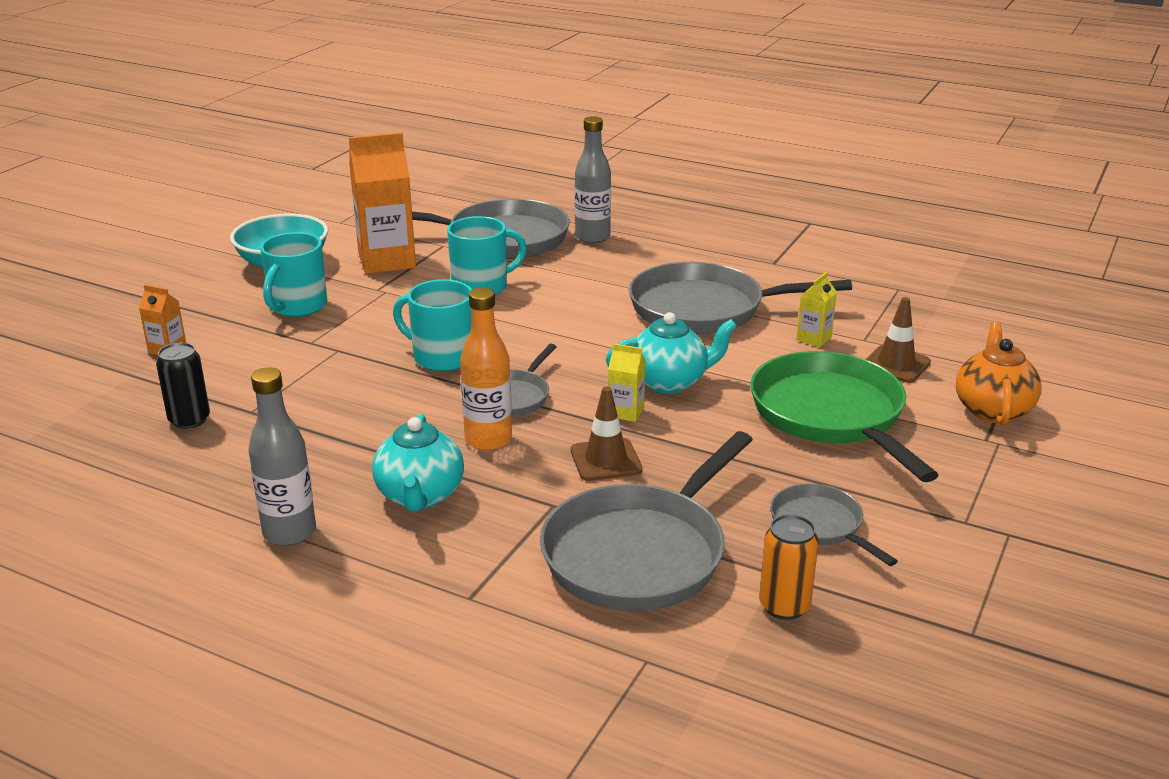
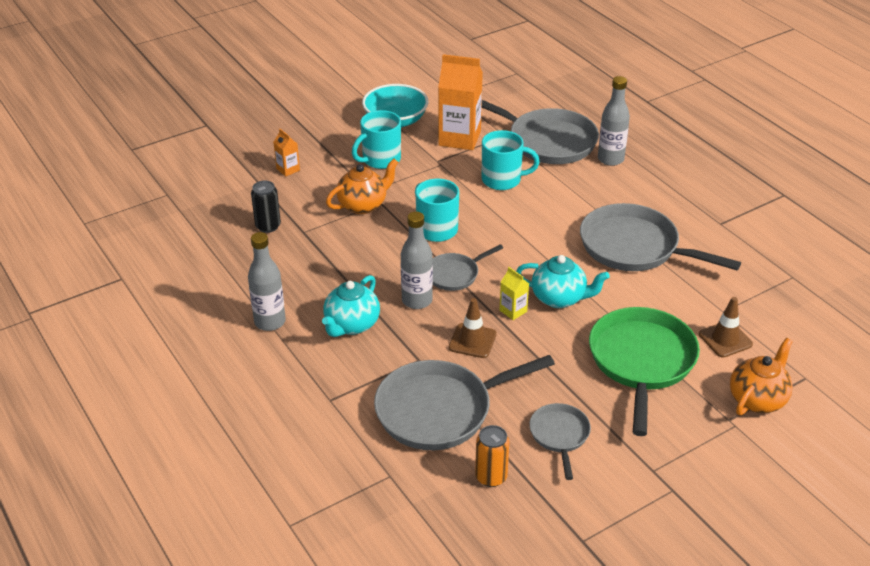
camera: 30 degrees right, 10 degrees up
orange bottle [460,287,512,451] -> grey bottle [401,212,433,309]
yellow carton [796,272,837,347] -> none
none -> orange teapot [326,159,398,214]

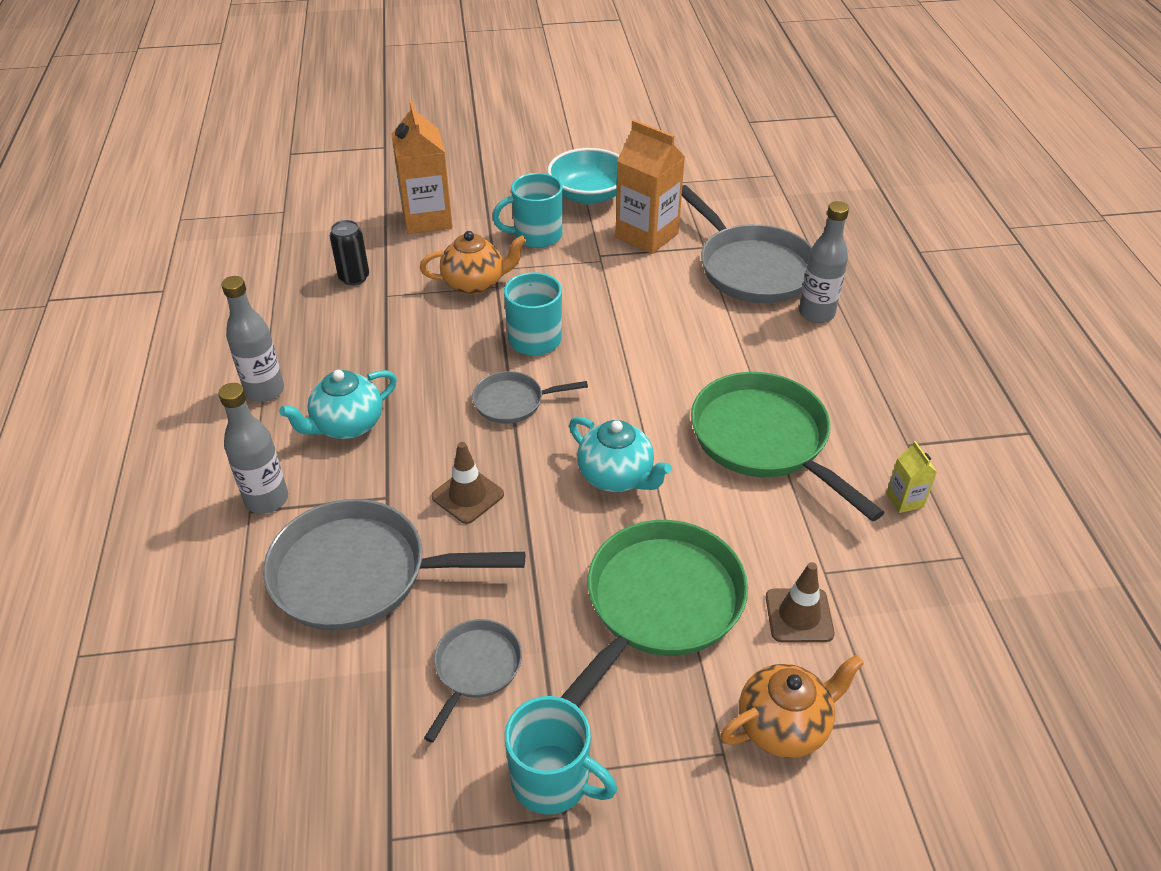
camera: 25 degrees right, 5 degrees up
orange carton [274,129,300,177] -> orange carton [391,101,453,234], size x2.15
grey bottle [401,212,433,309] -> grey bottle moved to [218,383,288,514]
orange can [475,425,510,487] -> none
turquoise mug [482,130,540,190] -> turquoise mug moved to [505,696,617,815]
yellow carton [500,267,529,320] -> yellow carton moved to [886,441,937,513]
grey pan [580,203,741,271] -> green pan [691,372,884,521]

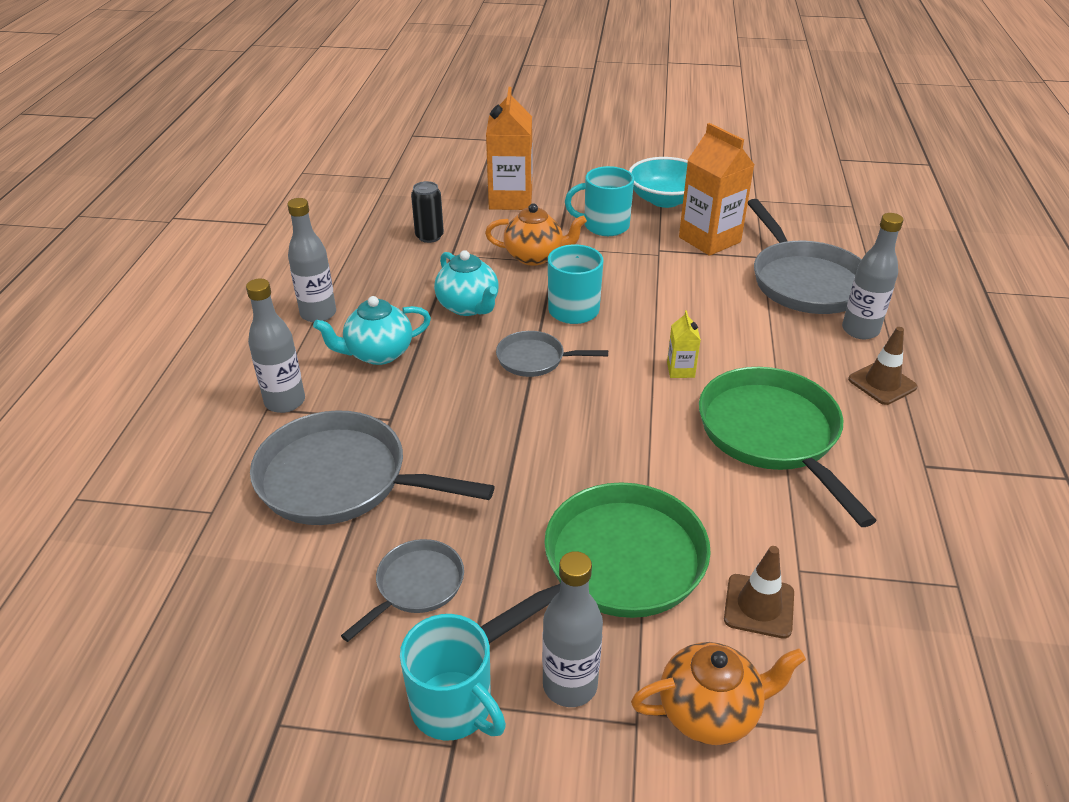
camera: 15 degrees right, 5 degrees down
brown traffic cone [431,442,504,524] -> brown traffic cone moved to [848,327,917,405]
turquoise teapot [569,417,672,492] -> turquoise teapot moved to [434,250,499,316]
yellow carton [886,441,937,513] -> yellow carton moved to [667,310,701,378]
none -> grey bottle [542,551,603,707]

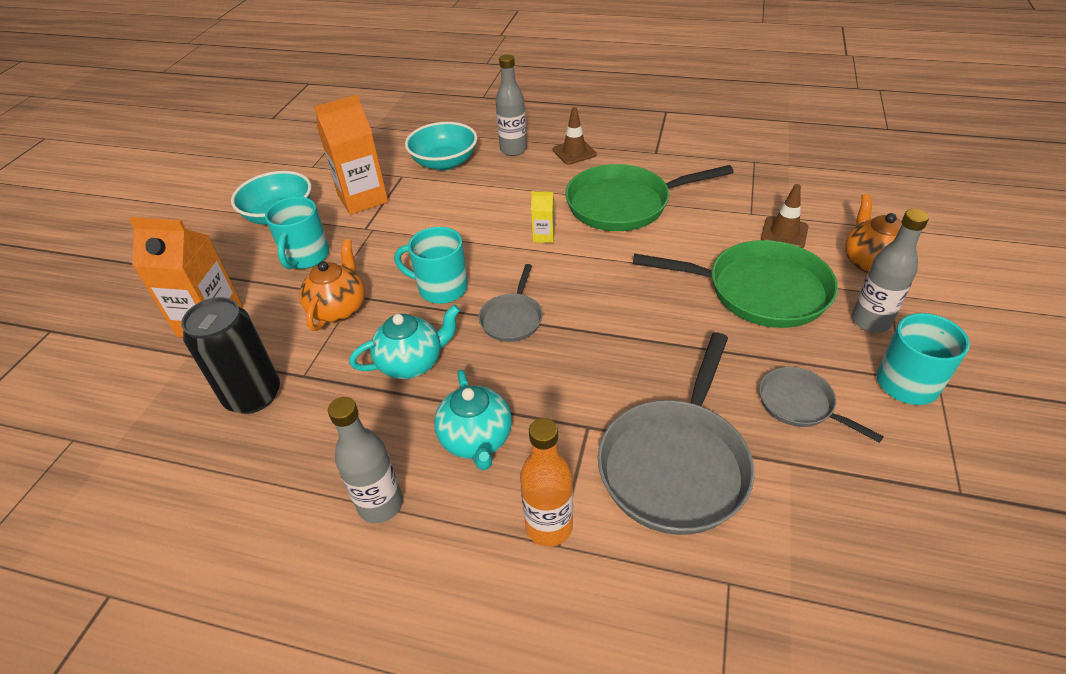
camera: 80 degrees left, 5 degrees up
grey bottle [246,278,305,413] -> orange bottle [520,418,573,547]
black can [411,181,444,243] -> black can [181,297,280,414], size x1.66
green pan [481,482,711,643] -> green pan turned 135 degrees clockwise [633,240,838,328]
grey pan [748,199,862,314] -> turquoise bowl [405,122,477,170]

